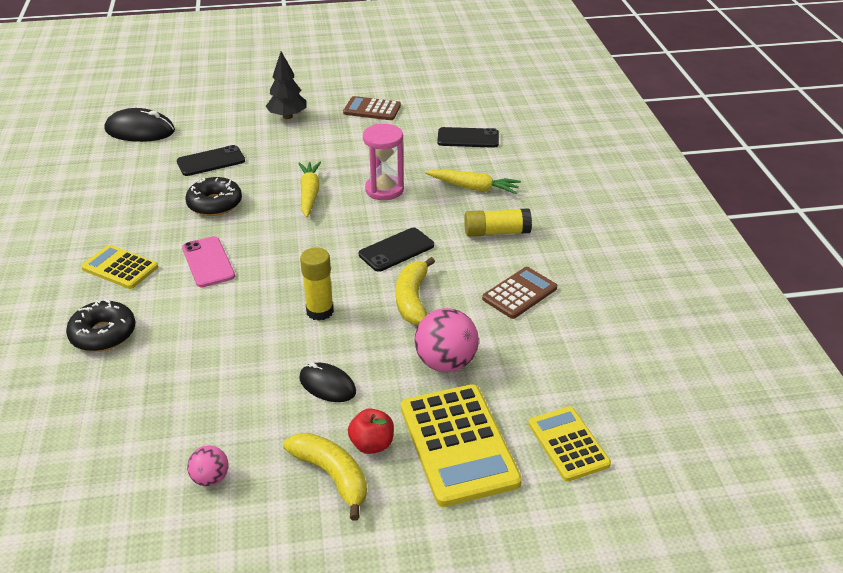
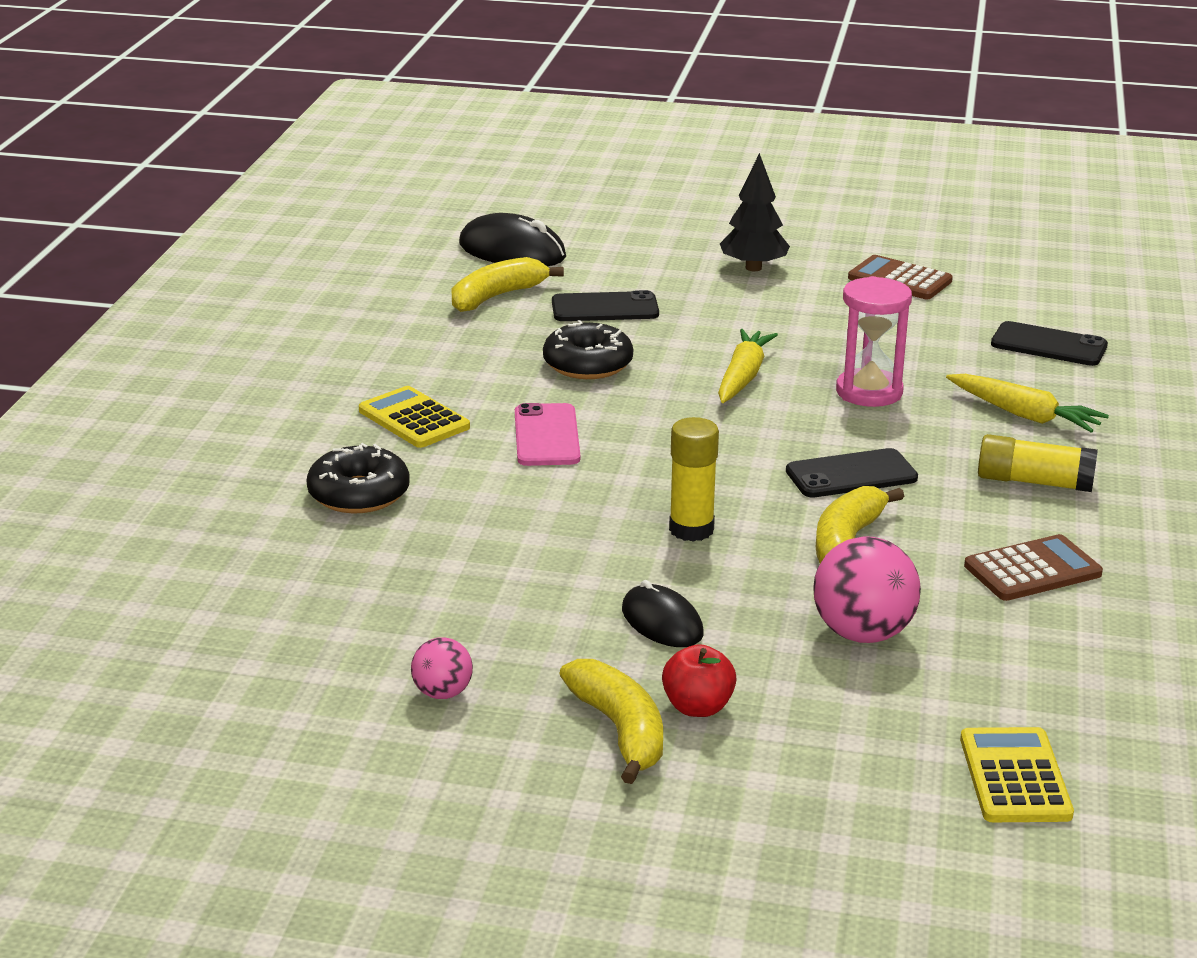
camera: 20 degrees right, 10 degrees down
yellow calculator [401,384,522,507] -> none
none -> yellow banana [452,257,564,312]

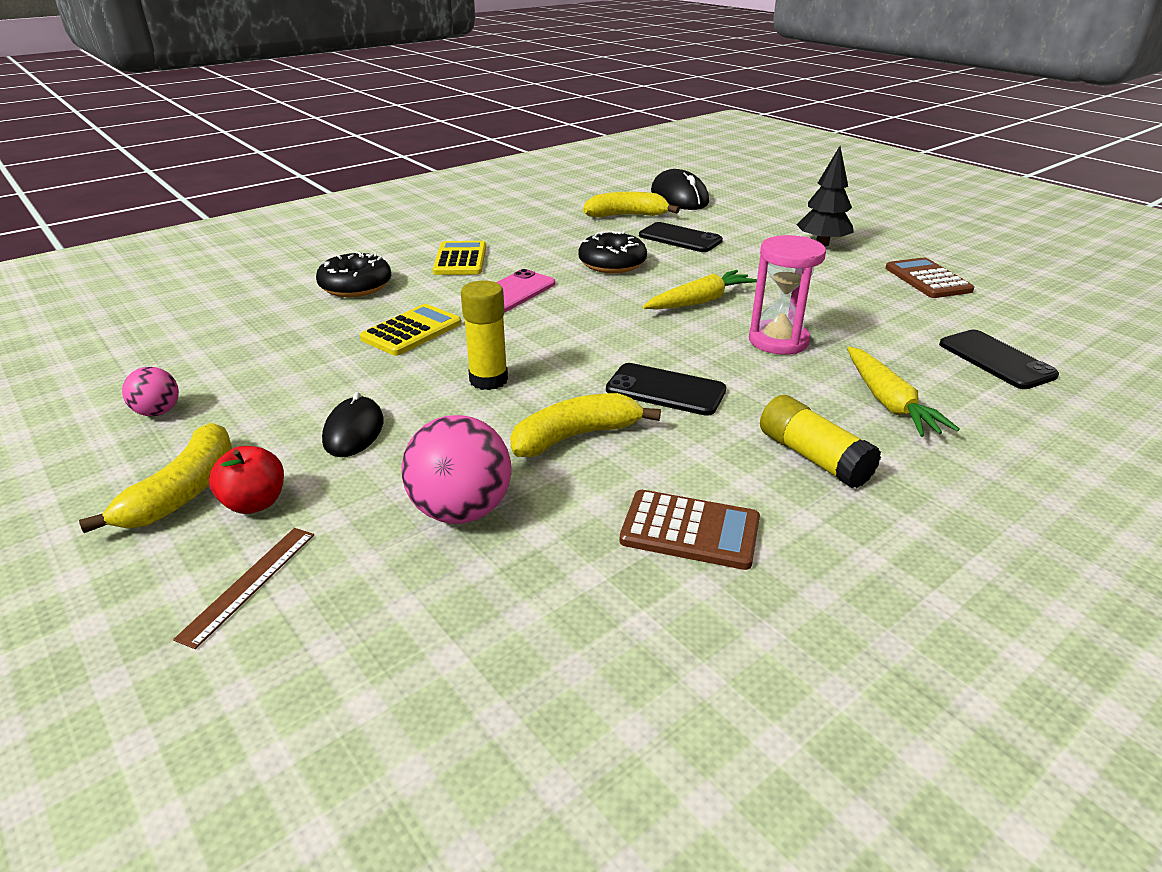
camera: 40 degrees right, 5 degrees up
yellow calculator [960,727,1074,822] -> yellow calculator moved to [360,304,461,356]
none -> brown ruler [173,528,314,649]

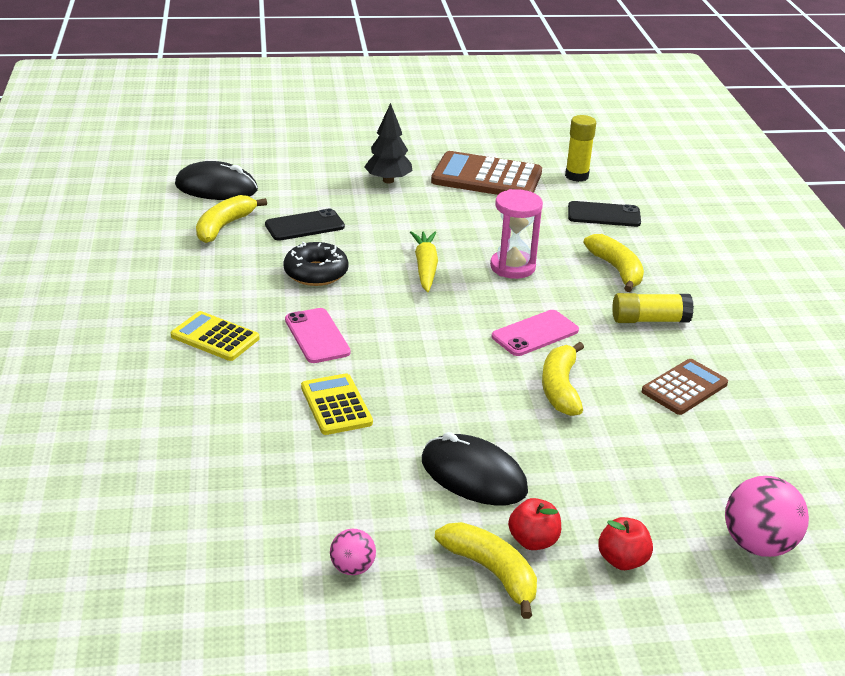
camera: 60 degrees left, 0 degrees up
brown ruler [173,528,314,649] -> red apple [598,517,653,570]
black donut [316,251,392,297] -> none
black mouse [322,392,384,457] -> black mouse [422,432,528,505], size x1.57
pink ball [401,415,511,524] -> pink ball moved to [725,476,809,557]
yellow glue stick [461,281,508,390] -> yellow glue stick moved to [565,115,596,182]
black phone [606,363,726,416] -> pink phone [492,310,579,356]
yellow carrot [847,347,960,437] -> yellow banana [583,234,644,292]
brown calculator [885,257,974,298] -> brown calculator [431,151,542,195], size x1.65

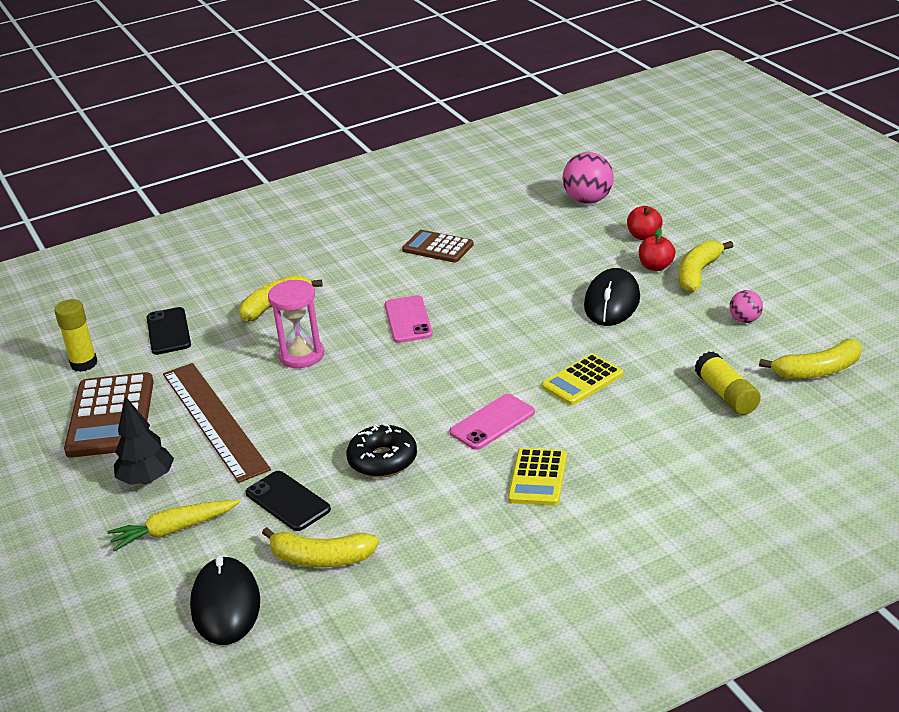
camera: 105 degrees left, 0 degrees up
yellow carrot [410,231,438,292] -> yellow carrot moved to [108,500,240,551]
pink phone [492,310,579,356] -> pink phone turned 45 degrees clockwise [385,295,433,343]
yellow banana [542,342,584,416] -> yellow banana moved to [759,339,862,379]
yellow glue stick [612,293,694,323] -> yellow glue stick moved to [695,351,761,415]
none -> brown ruler [163,363,271,483]

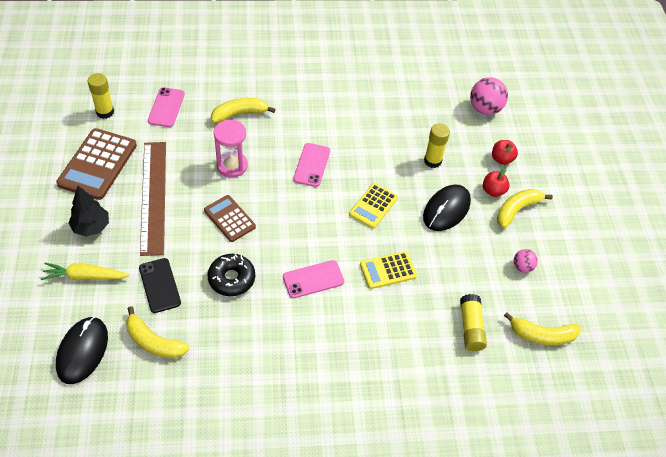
camera: 15 degrees right, 20 degrees up
black phone [147,307,191,355] -> pink phone [148,87,185,127]
brown calculator [402,230,474,263] -> brown calculator moved to [204,195,256,242]
yellow calculator [508,448,567,506] -> yellow calculator moved to [349,183,398,229]
none -> yellow glue stick [424,123,450,168]

